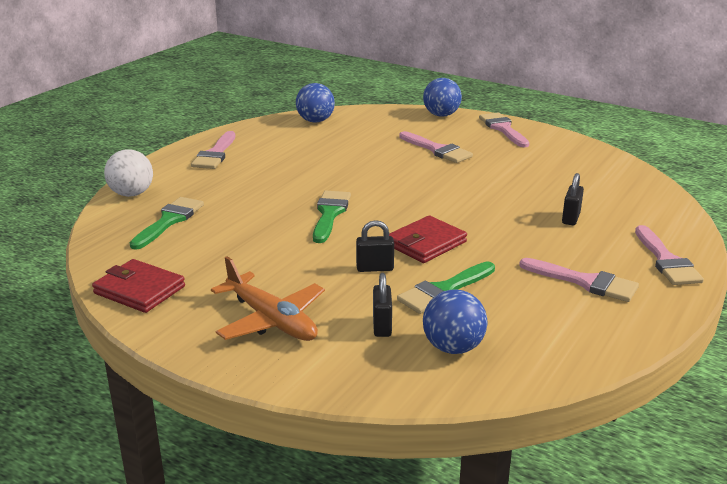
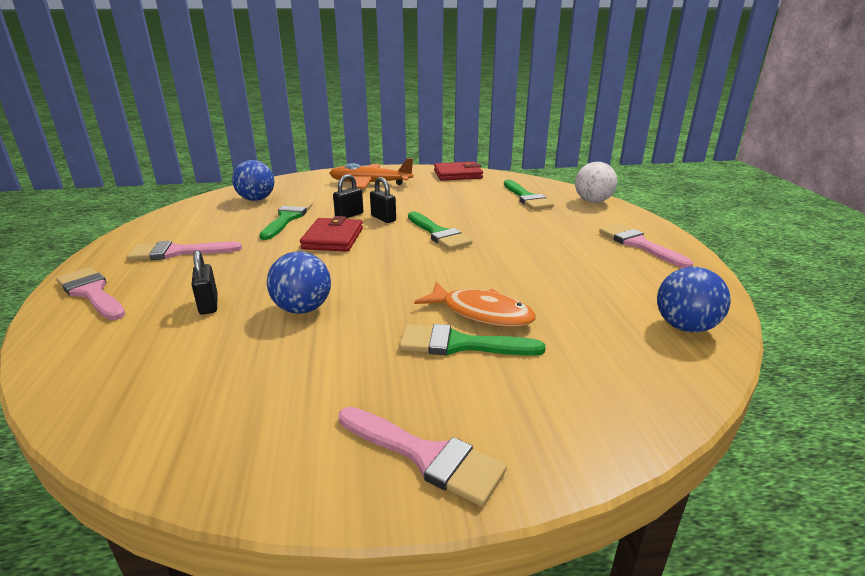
camera: 140 degrees right, 0 degrees up
black padlock [373,273,392,337] -> black padlock moved to [370,177,396,223]
pink brush [399,131,473,163] -> green brush [399,324,546,356]
blue ball [423,78,462,117] -> blue ball moved to [267,251,331,314]
none -> orange fish [414,282,536,327]

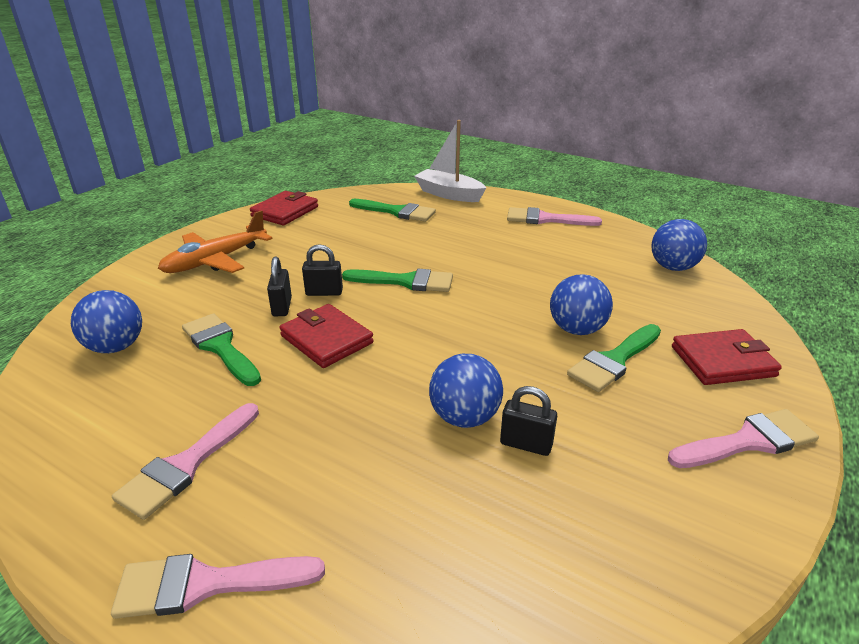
camera: 50 degrees left, 5 degrees up
black padlock [191,250,218,315] -> black padlock moved to [500,386,557,456]
orange fish [414,282,536,327] -> blue ball [550,274,613,335]
white ball [575,162,617,203] -> white boat [414,120,486,202]
none -> red wallet [672,329,782,385]

